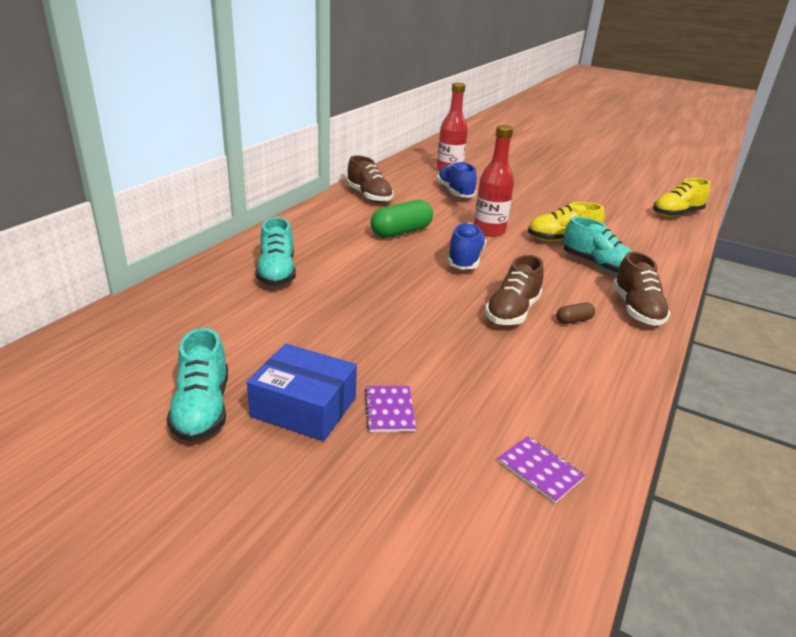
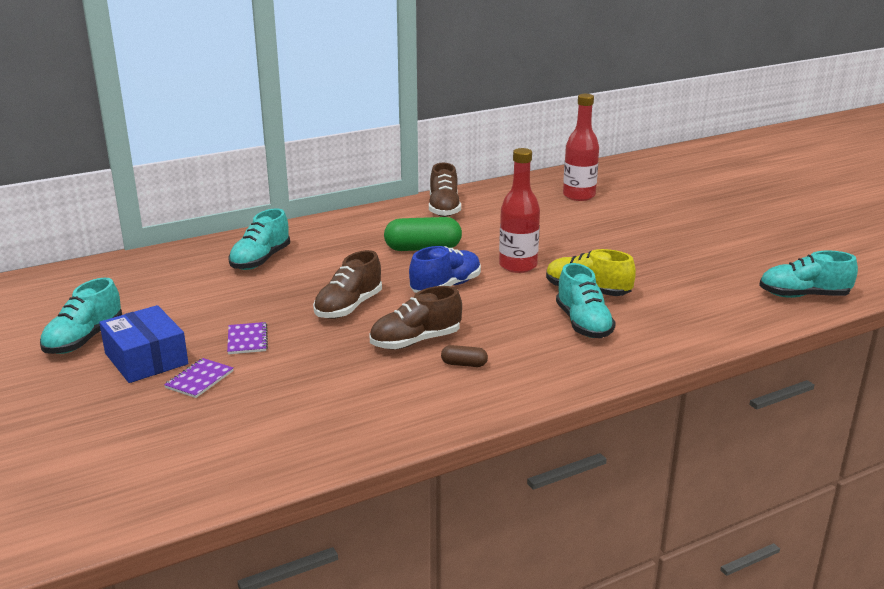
camera: 35 degrees right, 5 degrees down
blue shoe [436,161,477,198] -> none
purple notebook [498,436,585,503] -> purple notebook moved to [227,322,268,354]
brown shoe [613,251,671,326] -> brown shoe moved to [313,250,382,319]
yellow shoe [653,178,711,217] -> turquoise shoe [759,250,858,298]

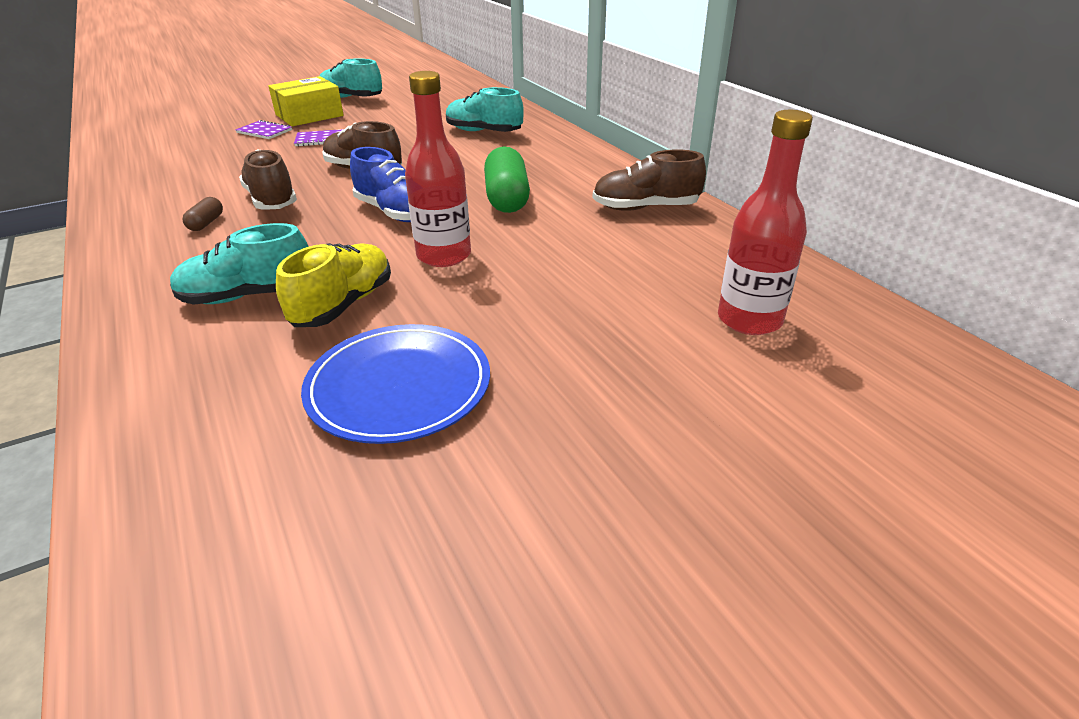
camera: 90 degrees right, 10 degrees up
blue box [99,305,188,383] -> yellow box [268,76,344,126]
turquoise shoe [759,250,858,298] -> none
none -> blue plate [301,324,490,444]

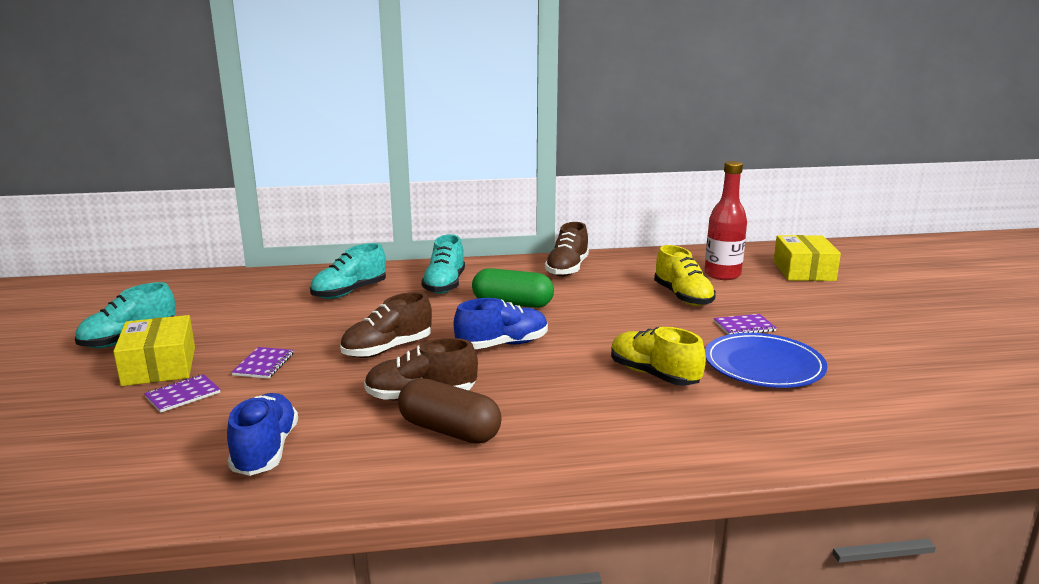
camera: 70 degrees left, 15 degrees down
turquoise shoe [170,223,309,305] -> turquoise shoe moved to [421,234,465,294]
brown capsule [183,197,223,231] -> brown capsule [398,378,502,444], size x2.08
red bottle [405,71,471,267] -> none
none -> blue shoe [227,393,298,476]
none -> yellow shoe [654,245,716,306]
none -> purple notebook [714,314,777,335]
none -> yellow box [773,235,841,281]

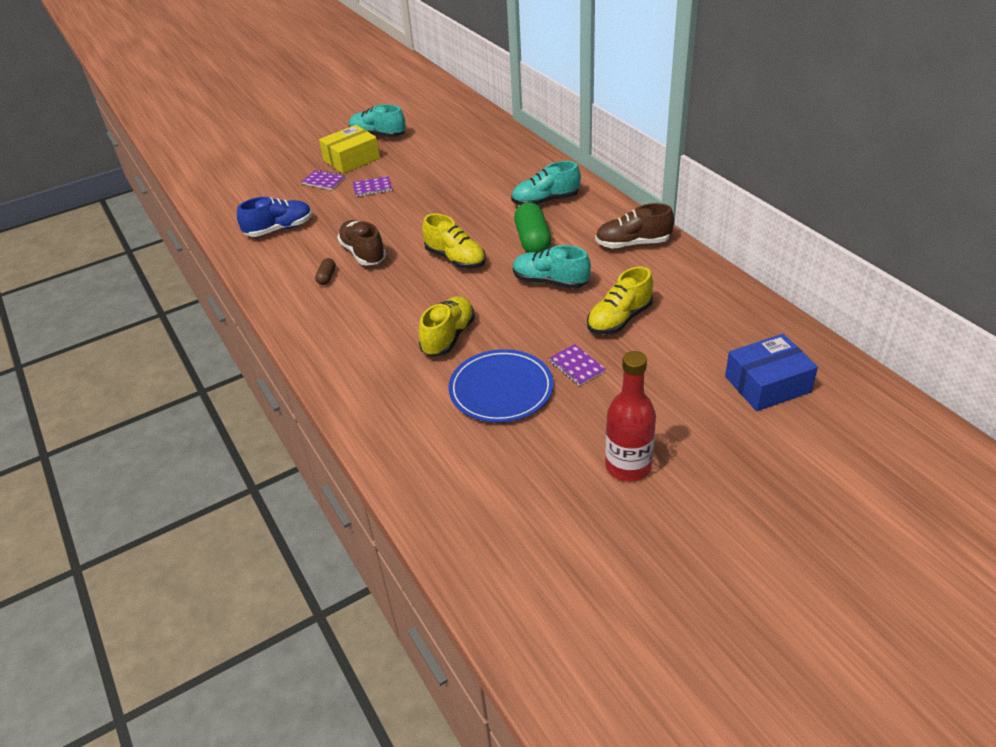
camera: 70 degrees right, 20 degrees up
turquoise shoe [310,243,386,299] -> turquoise shoe moved to [513,245,591,289]
brown shoe [340,292,432,358] -> none
brown capsule [398,378,502,444] -> brown capsule [315,258,336,285], size x0.48
blue shoe [454,298,548,349] -> yellow shoe [422,214,486,269]
red bottle [705,161,747,280] -> red bottle moved to [605,351,656,482]
yellow box [773,235,841,281] -> blue box [725,334,818,411]

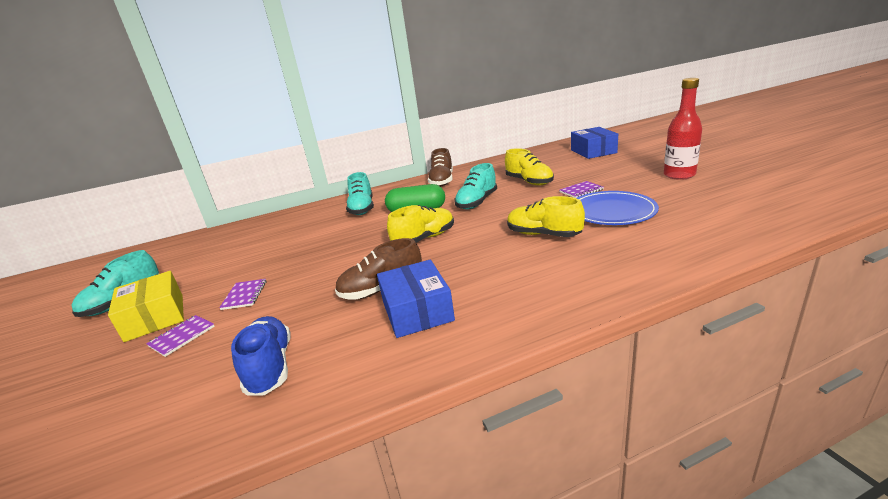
camera: 80 degrees left, 15 degrees down
brown capsule [315,258,336,285] -> blue box [377,260,455,338]

